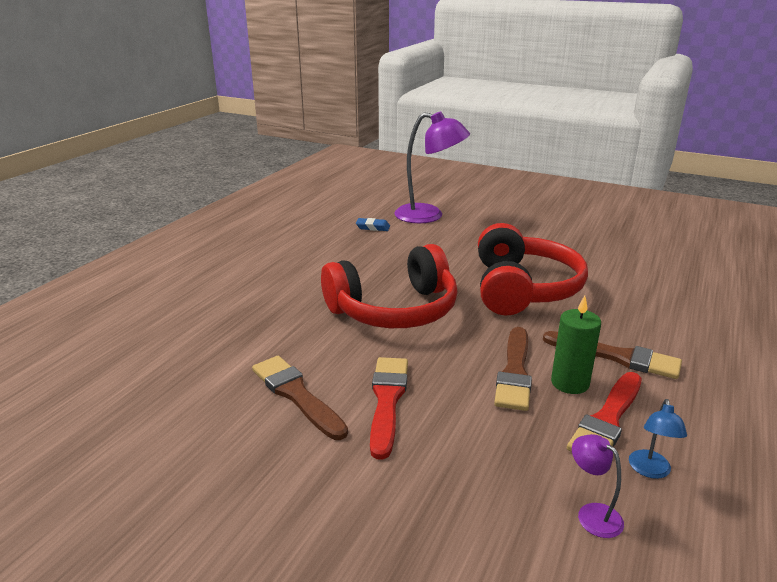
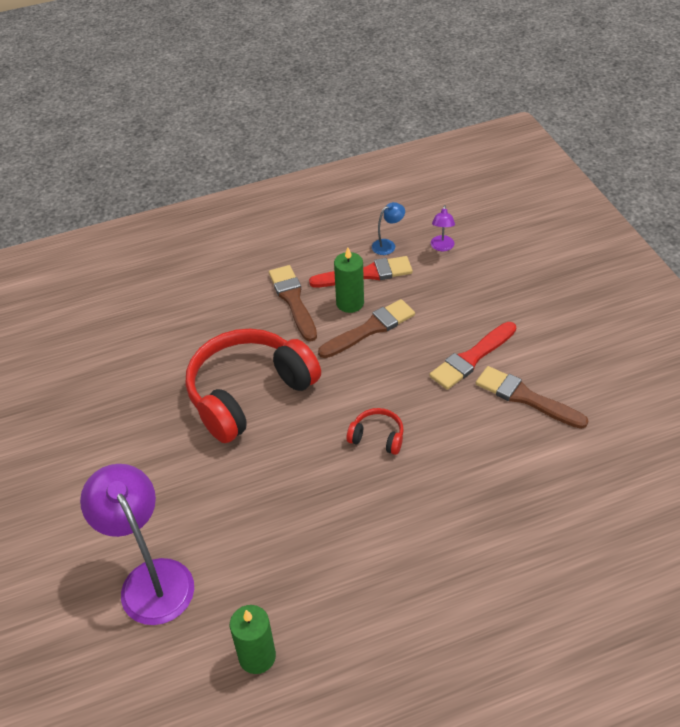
camera: 135 degrees left, 20 degrees up
brown brush [252,356,348,440] -> brown brush turned 120 degrees clockwise [476,366,589,429]
red headphones [321,244,458,328] -> red headphones [347,408,404,455], size x0.42
blue eraser [356,218,390,231] -> none
none -> green candle [230,605,276,674]

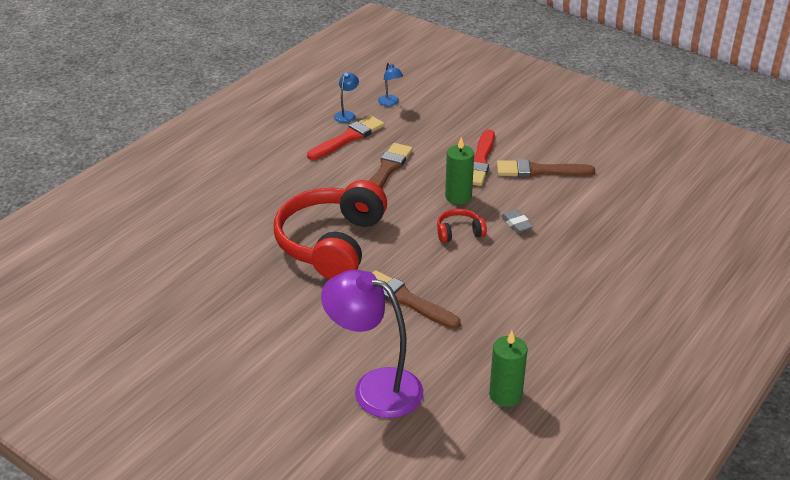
camera: 35 degrees left, 10 degrees down
brown brush [269,265,317,342] -> brown brush moved to [372,270,461,329]
green candle [334,247,364,313] -> green candle moved to [445,137,474,204]
purple lamp [431,205,455,251] -> blue lamp [378,62,403,106]
none -> grey eraser [501,209,534,233]

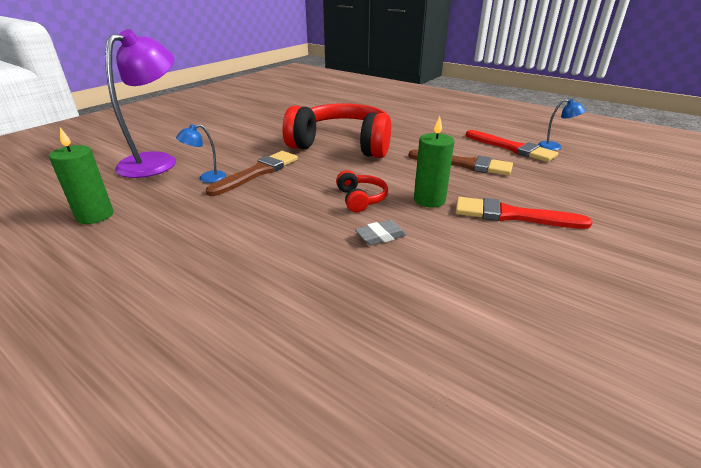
camera: 90 degrees right, 5 degrees down
blue lamp [378,62,403,106] -> blue lamp moved to [176,124,226,183]
brown brush [497,159,595,177] -> none

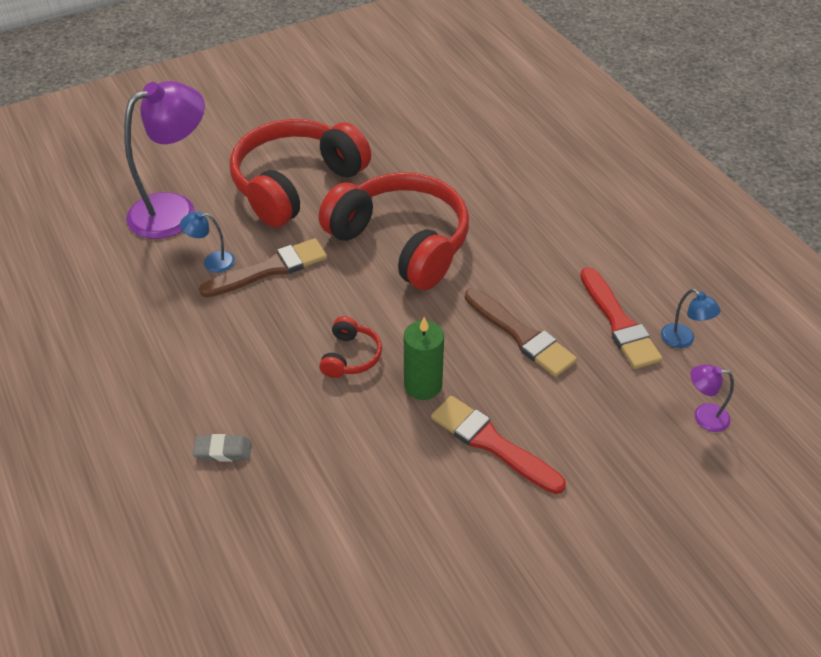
camera: 25 degrees right, 15 degrees up
green candle [49,128,113,224] -> none
grey eraser [355,220,407,245] -> grey eraser moved to [193,434,252,462]
none -> red headphones [230,119,371,227]
none -> purple lamp [690,364,734,432]

